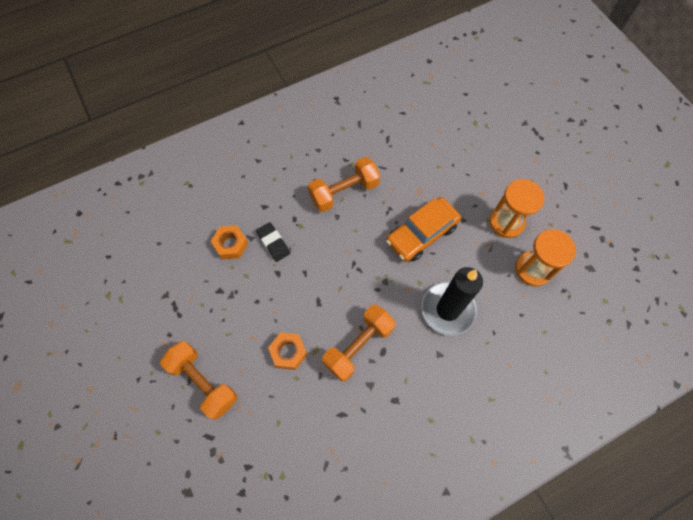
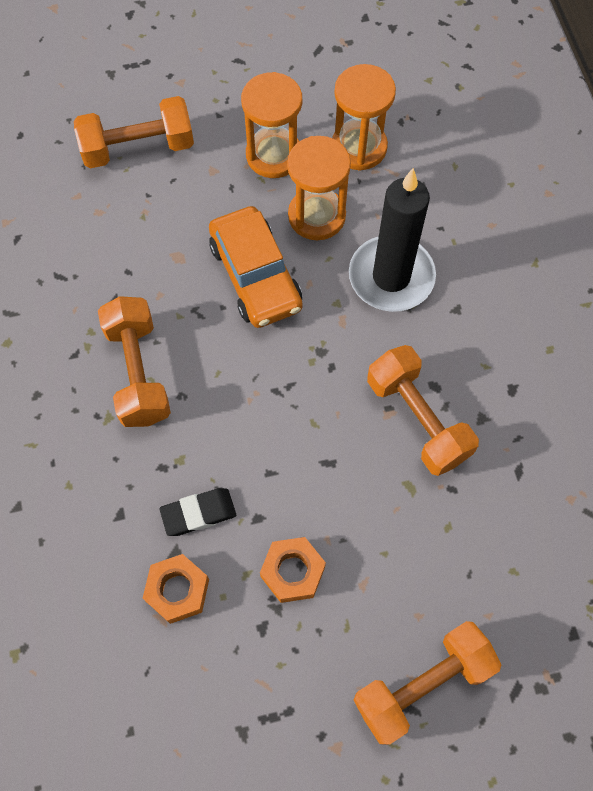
camera: 75 degrees left, 0 degrees up
orange nut [268,332,307,370] -> orange nut moved to [260,537,326,603]
none -> orange dumbbell [74,96,194,168]
none -> orange hourglass [287,136,351,240]

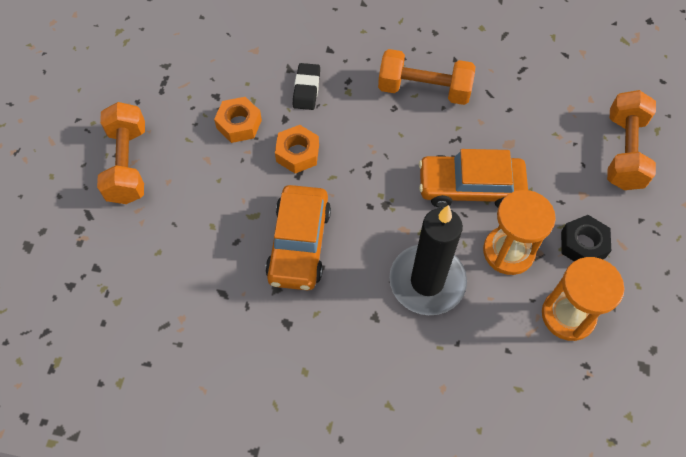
camera: 115 degrees right, 5 degrees down
orange nut [143,554,209,624] -> orange nut moved to [275,125,319,173]
orange hourglass [241,72,302,178] -> black nut [561,215,611,261]
orange dumbbell [367,345,479,476] -> orange car [265,185,331,290]

